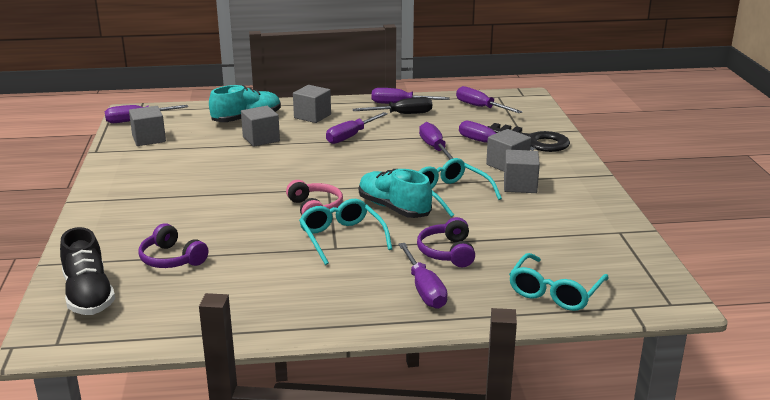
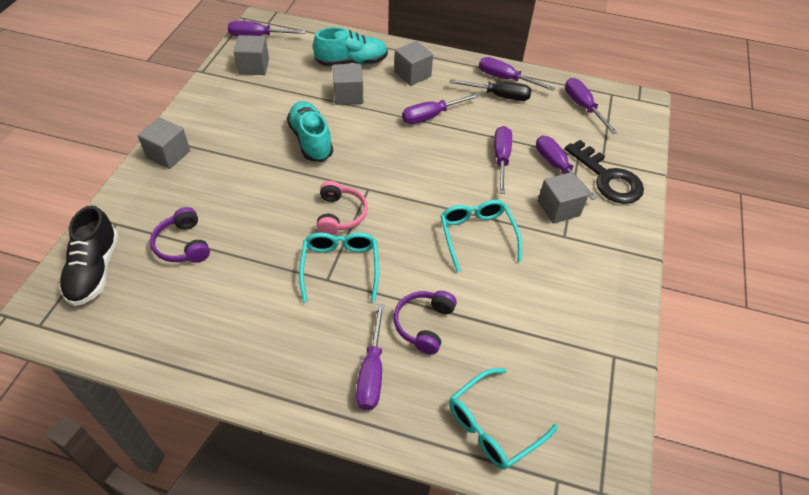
camera: 20 degrees right, 25 degrees up
turquoise shoe [359,169,432,218] -> turquoise shoe moved to [287,101,333,162]
grey cube [504,149,540,193] -> grey cube moved to [138,117,190,169]

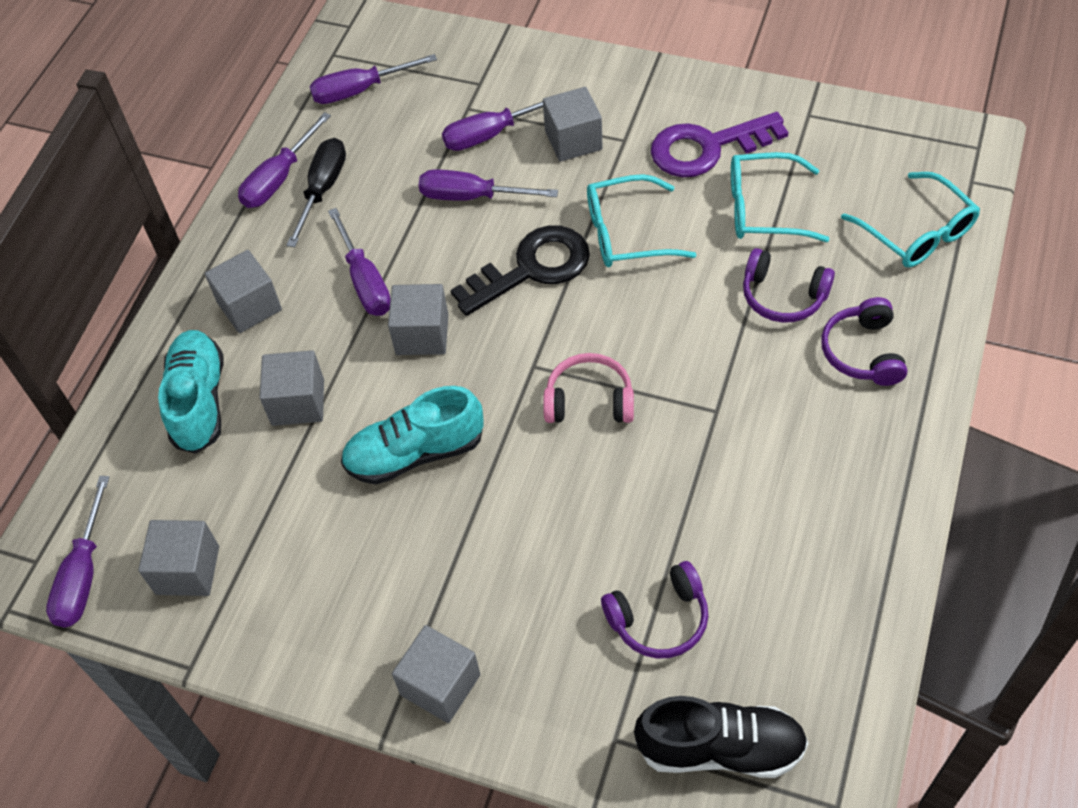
camera: 80 degrees left, 5 degrees up
turquoise glasses [299,232,379,302] -> turquoise glasses moved to [731,152,830,242]
purple screwdriver [356,304,384,410] -> purple headphones [821,297,908,386]
black key [565,140,644,204] -> black key moved to [451,225,590,316]
none -> grey cube [388,284,448,355]
none -> purple key [651,112,788,177]

